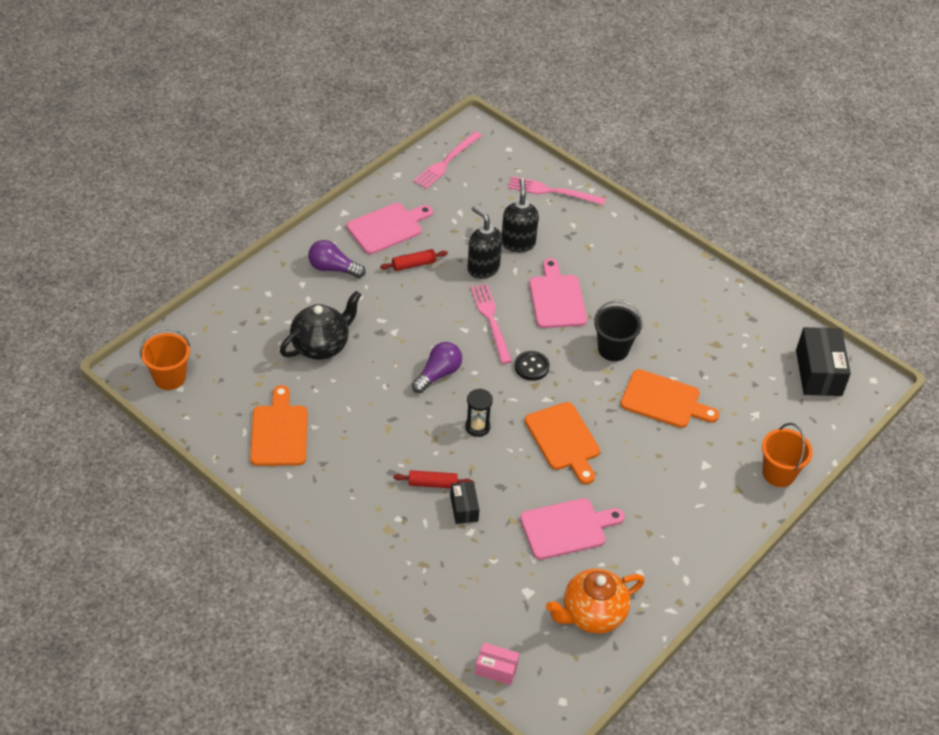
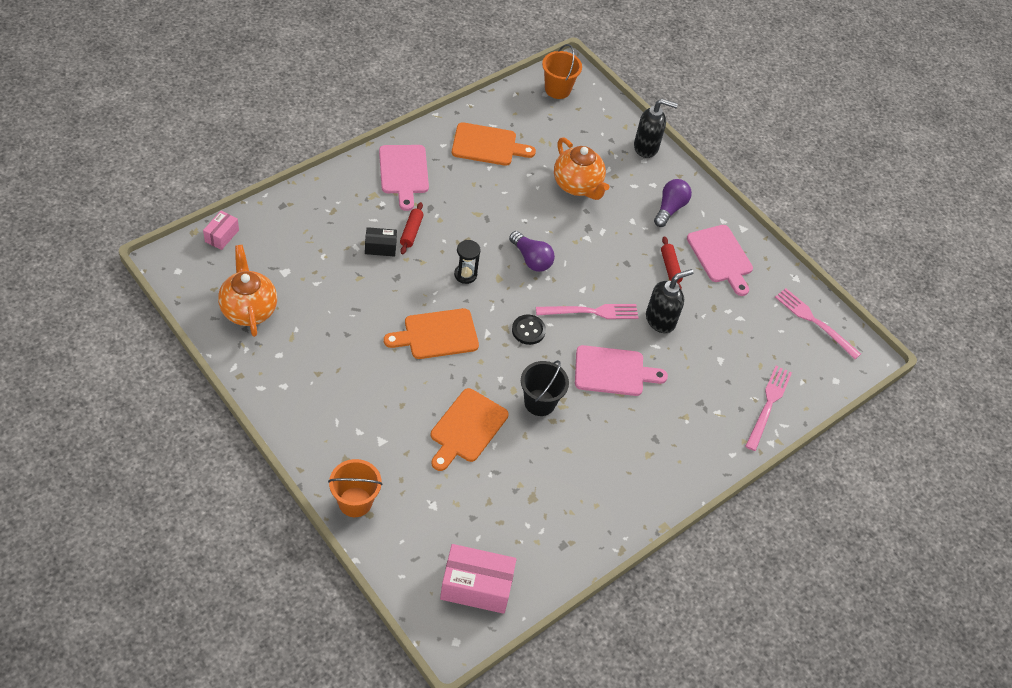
camera: 95 degrees right, 5 degrees up
black teapot [280,291,361,360] -> orange teapot [554,137,609,200]
black soap dispenser [502,178,539,252] -> black soap dispenser moved to [634,99,678,158]
pink cutting board [520,498,625,560] -> pink cutting board moved to [379,145,429,211]
black box [796,327,851,396] -> pink box [440,544,517,614]

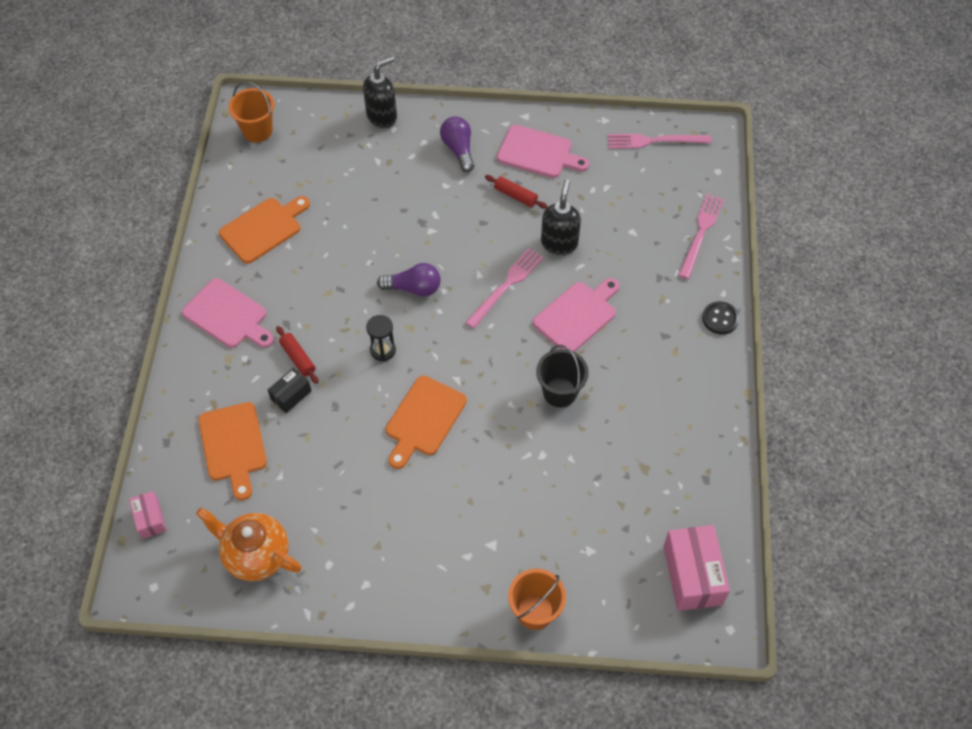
camera: 40 degrees left, 5 degrees up
orange cutting board [431,388,509,471] -> orange cutting board moved to [198,402,267,501]
pink box [440,544,517,614] -> pink box turned 60 degrees counterclockwise [663,525,730,611]
black button [512,315,546,345] -> black button moved to [702,301,739,335]
orange teapot [554,137,609,200] -> none
pink fork [745,366,792,451] -> pink fork turned 45 degrees clockwise [678,194,724,279]

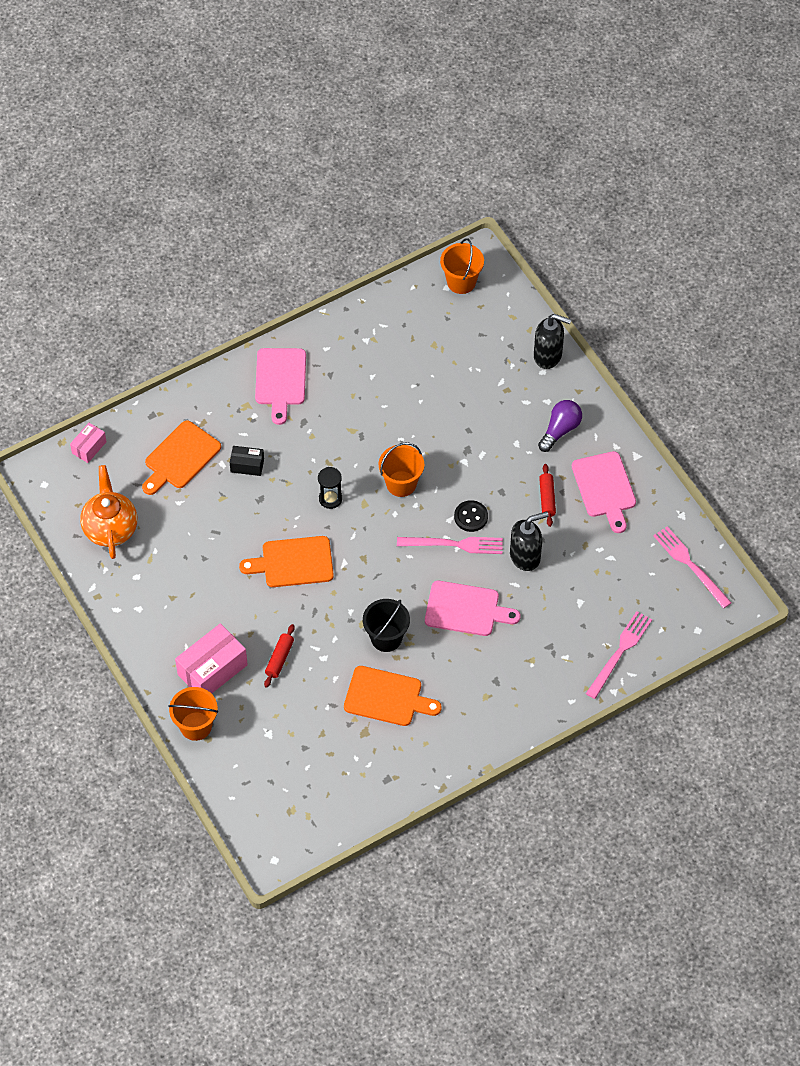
camera: 55 degrees right, 0 degrees up
orange cutting board [219,196,310,264] -> orange cutting board moved to [344,666,442,726]
red rolling pin [276,326,319,384] -> red rolling pin moved to [264,624,295,688]
purple light bulb [377,263,441,297] -> orange bucket [379,442,424,497]
pink box [663,525,730,611] -> pink box moved to [175,623,248,694]
pink fork [678,194,724,279] -> pink fork turned 45 degrees counterclockwise [586,611,652,699]
black button [702,301,739,335] -> black button moved to [454,500,488,532]

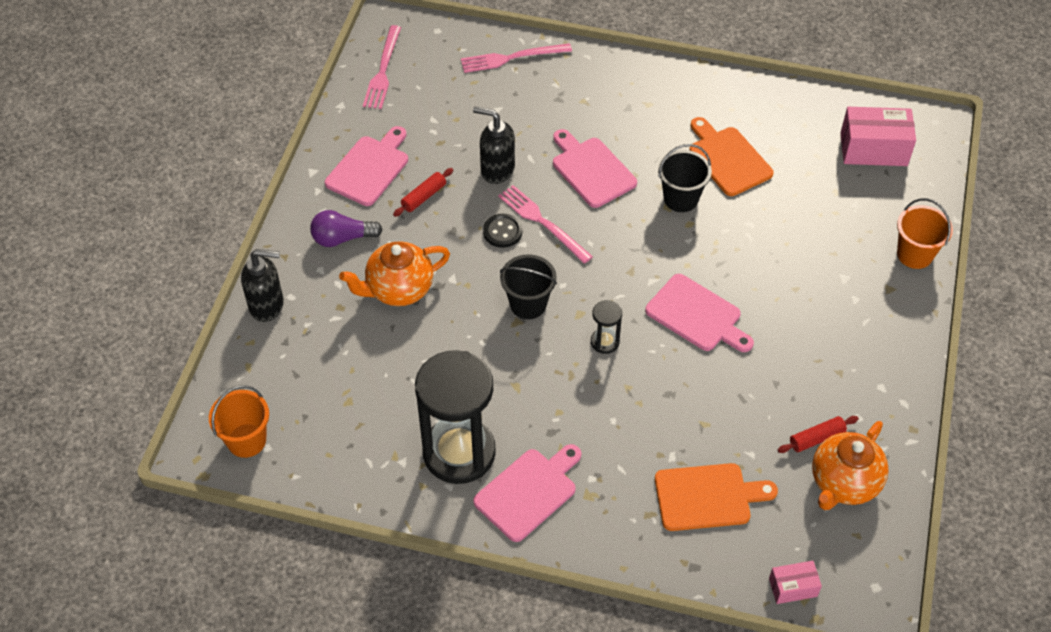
camera: 135 degrees left, 5 degrees down
pink box [175,623,248,694] -> pink box moved to [840,107,916,166]
black box [230,446,264,476] -> none
orange cutting board [239,536,334,587] -> pink cutting board [645,274,754,352]
red rolling pin [264,624,295,688] -> red rolling pin moved to [778,416,859,453]
orange bucket [379,442,424,497] -> black bucket [500,254,557,319]
black soap dispenser [534,314,572,369] -> black soap dispenser turned 120 degrees clockwise [241,249,284,322]
none -> orange teapot [339,241,450,306]
none -> black hourglass [415,350,496,484]

